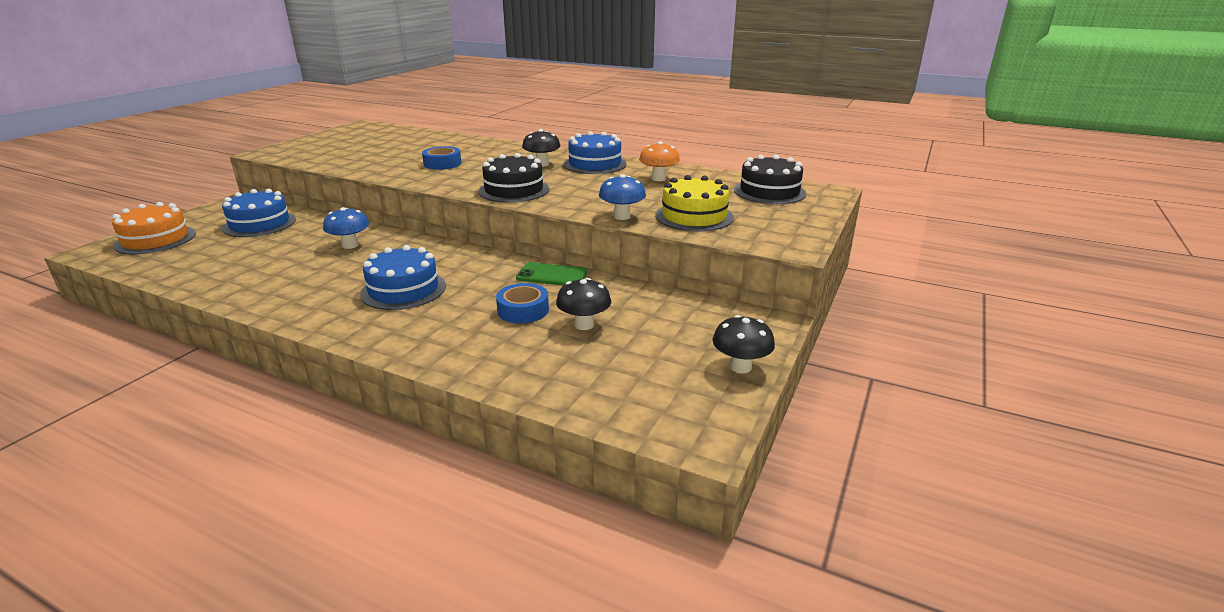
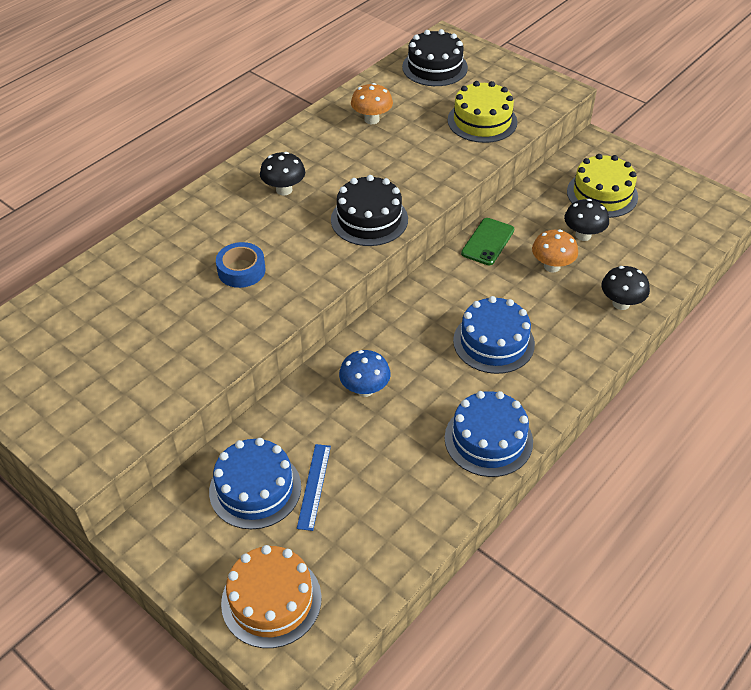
camera: 75 degrees left, 20 degrees up
blue tape [496,283,549,323] -> orange mushroom [532,230,578,272]
blue cake [564,131,627,174] -> blue cake moved to [444,391,533,477]
blue mushroom [599,174,646,220] -> none
black mushroom [712,315,775,374] -> black mushroom moved to [601,266,650,310]
none -> blue ruler [297,444,331,531]
none -> yellow cake [567,154,638,218]

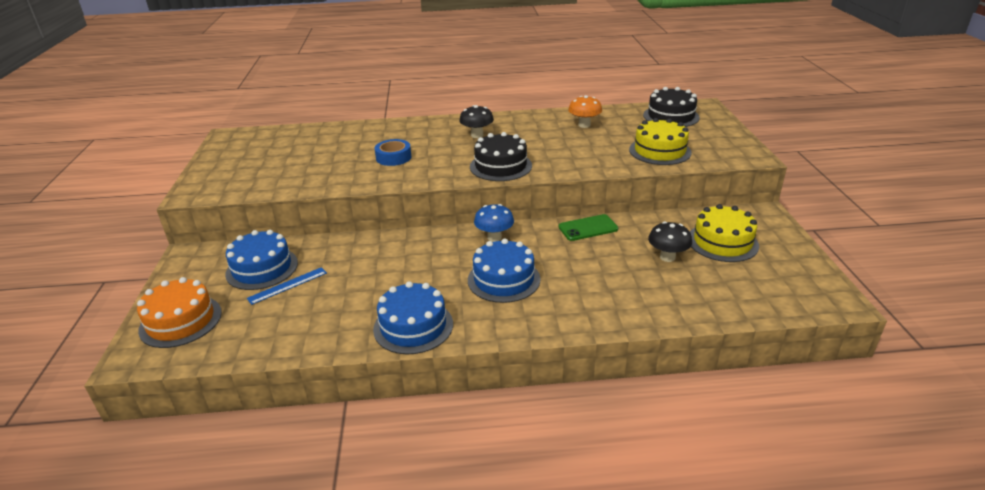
camera: 45 degrees right, 15 degrees down
blue mushroom [339,350,391,397] -> blue mushroom moved to [474,204,514,242]
orange mushroom [532,230,578,272] -> none
black mushroom [601,266,650,310] -> none

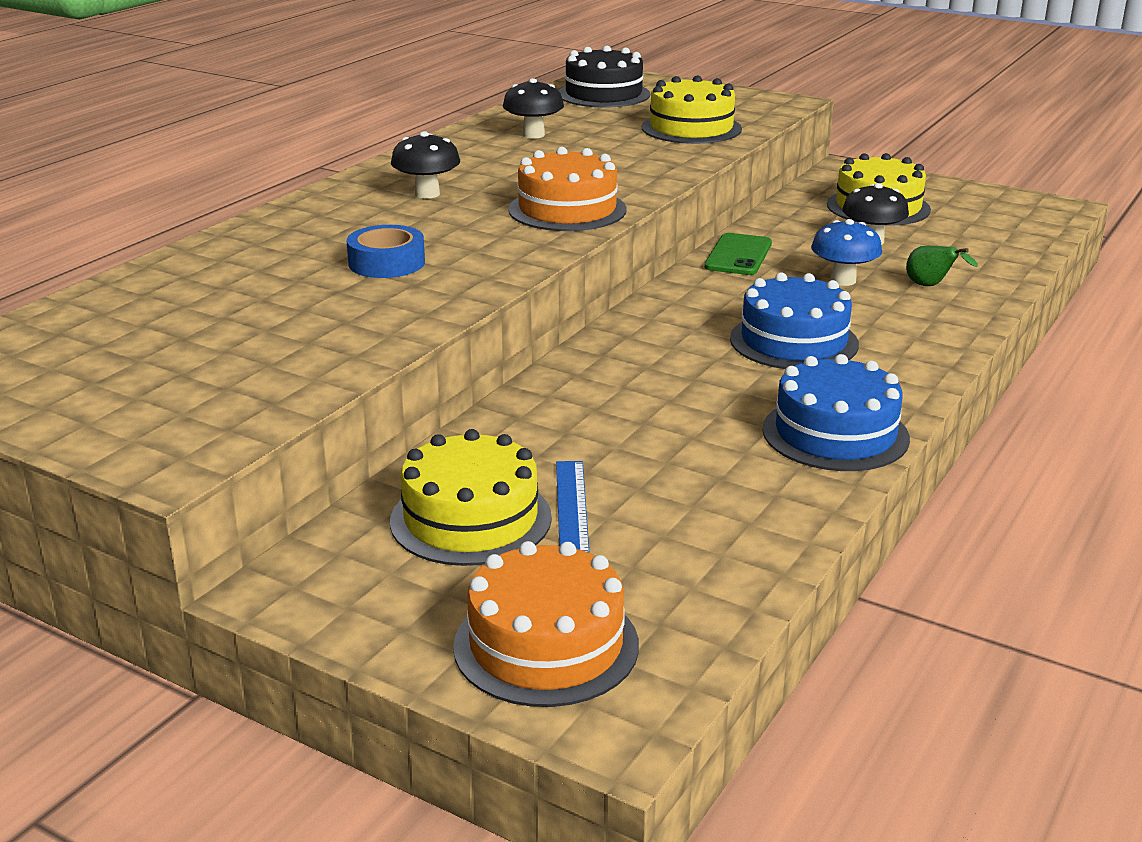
camera: 55 degrees left, 5 degrees down
blue cake [225,230,298,290] -> yellow cake [390,429,552,566]
black cake [470,132,532,181] -> orange cake [508,147,627,231]
blue mushroom [474,204,514,242] -> blue mushroom moved to [811,219,882,286]
orange mushroom [568,95,602,128] -> black mushroom [503,78,564,139]
none -> green pear [906,246,978,286]

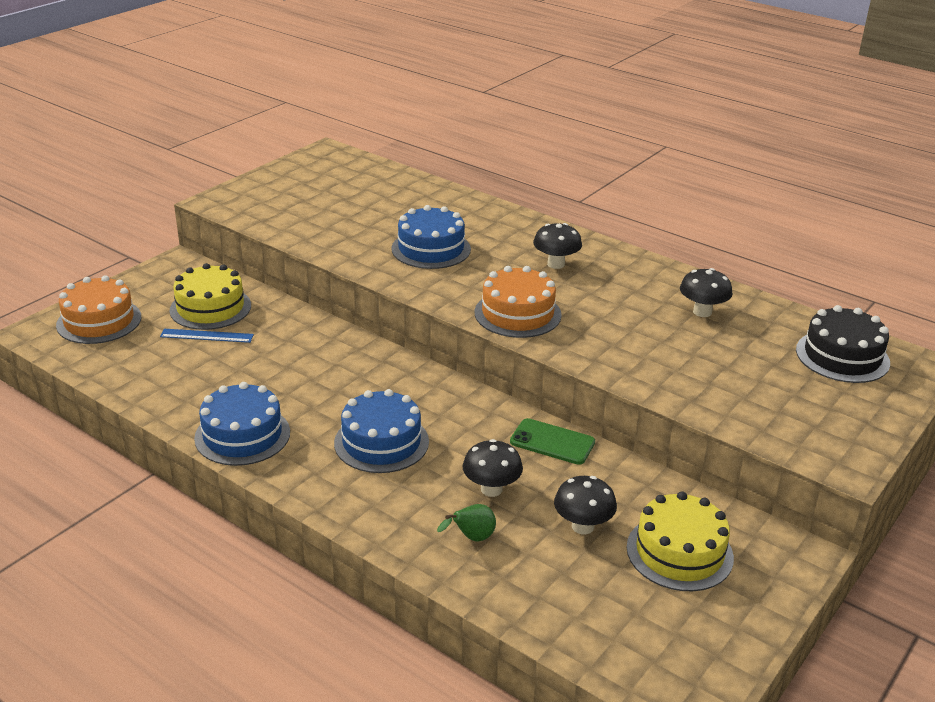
camera: 95 degrees right, 5 degrees up
blue tape [347,225,425,278] -> blue cake [391,205,471,269]
yellow cake [641,76,742,144] -> none
blue mushroom [811,219,882,286] -> black mushroom [463,439,523,497]

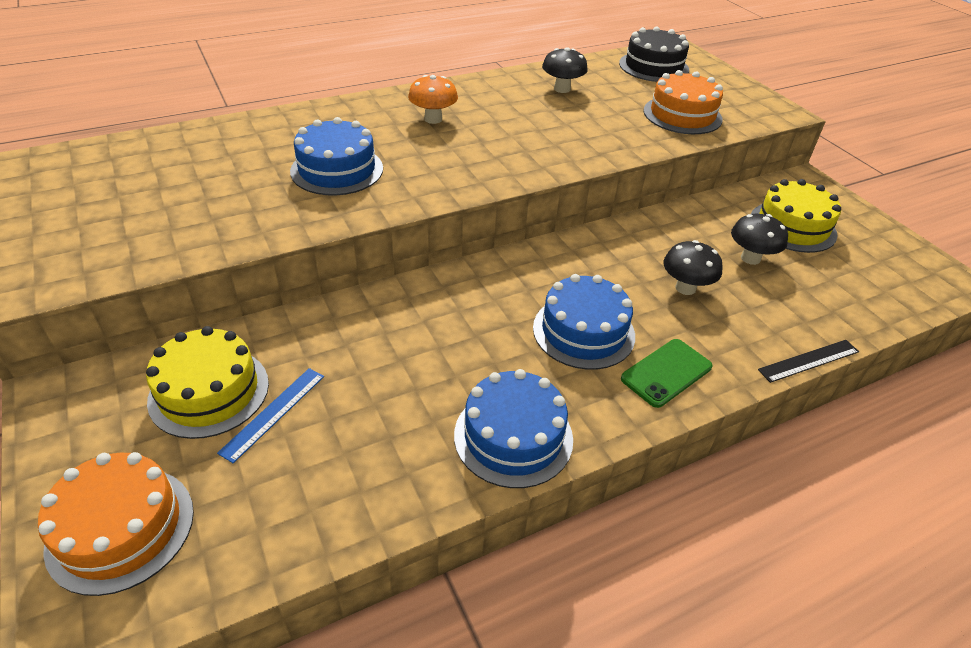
camera: 65 degrees left, 10 degrees up
green pear [437,504,496,541] -> none
orange cake [475,266,562,338] -> orange cake moved to [644,70,723,134]
green phone [510,418,595,465] -> green phone moved to [621,339,712,408]
black mushroom [533,223,582,269] -> orange mushroom [408,75,458,124]
none -> black ruler [758,340,859,383]

